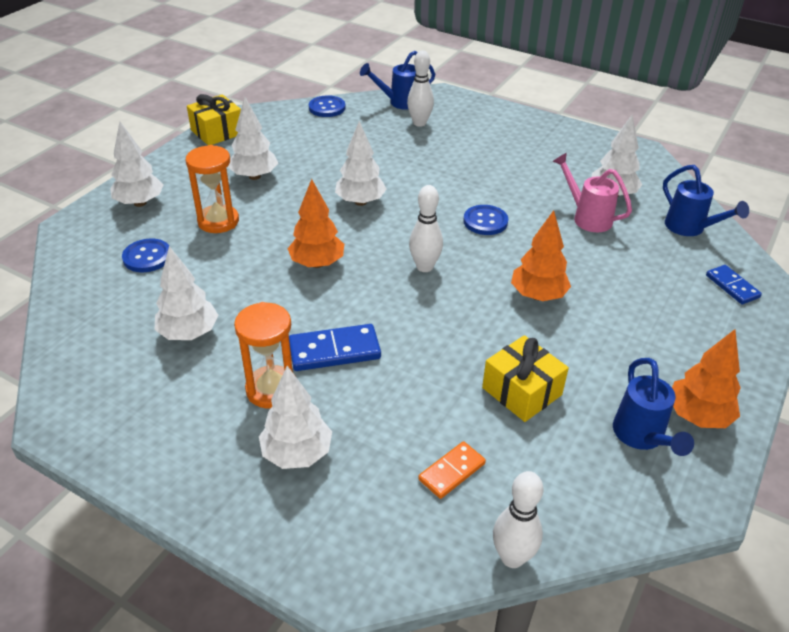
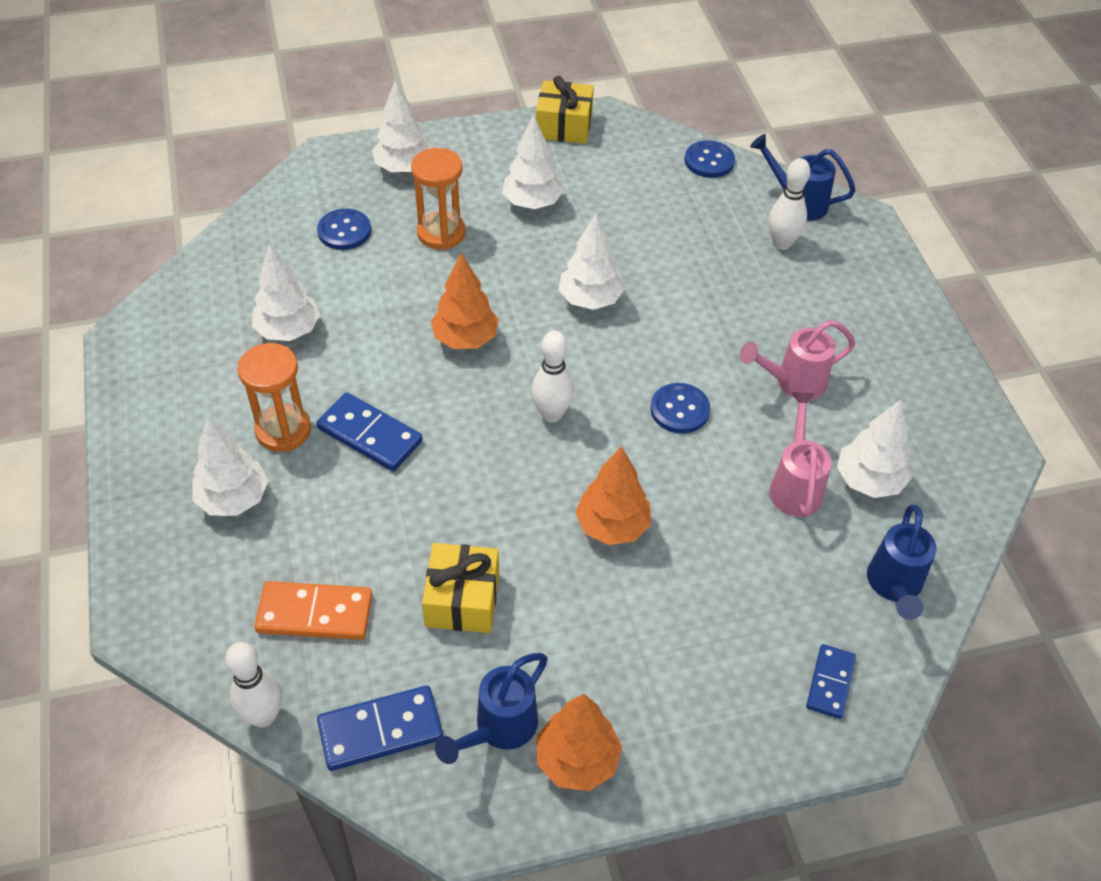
camera: 45 degrees right, 10 degrees up
orange domino [418,441,486,499] -> orange domino [254,581,372,640], size x1.55
none -> blue domino [317,686,443,771]
none -> pink watering can [740,320,856,400]

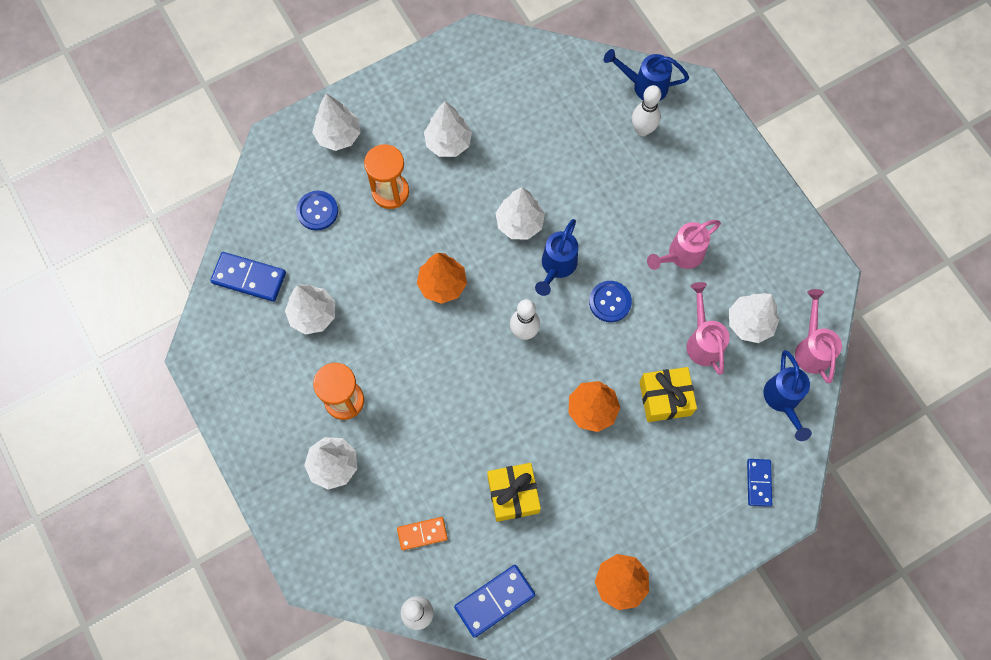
camera: 15 degrees left, 20 degrees up
orange domino [254,581,372,640] -> orange domino [397,517,448,550], size x0.64
blue domino [316,392,423,471] -> blue domino moved to [210,252,286,302]
blue watering can [435,653,548,764] -> blue watering can moved to [535,219,578,296]
yellow gift [536,76,594,144] -> yellow gift moved to [639,367,697,422]
blue button [685,140,735,178] -> none
none -> pink watering can [795,289,842,383]

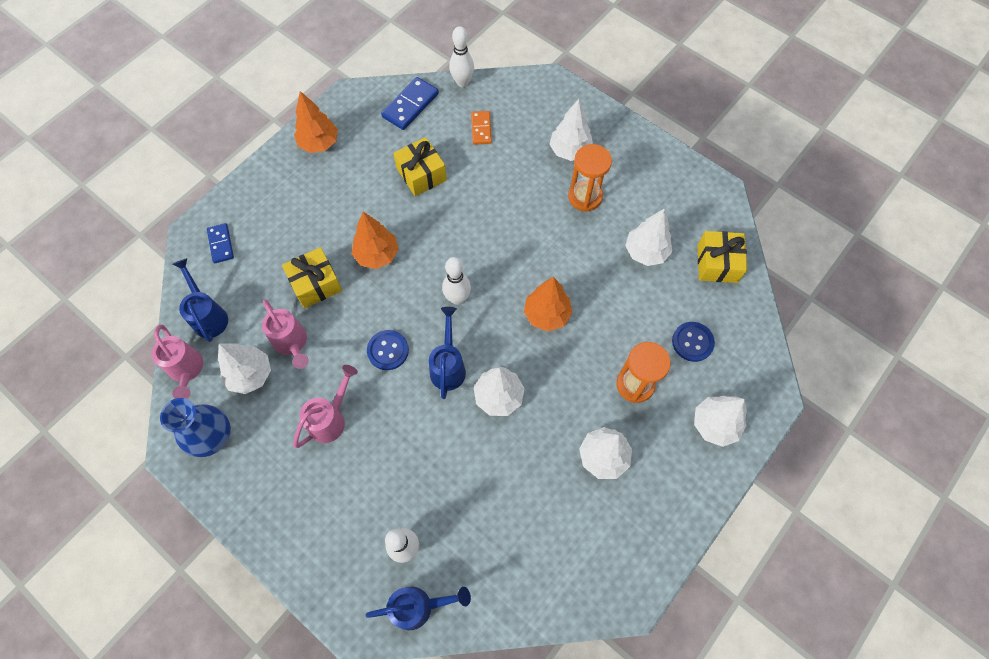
camera: 160 degrees right, 5 degrees down
blue domino [210,252,286,302] -> yellow gift [697,231,747,283]
orange domino [397,517,448,550] -> orange domino turned 60 degrees counterclockwise [471,111,492,145]
none -> blue vase [160,398,231,457]

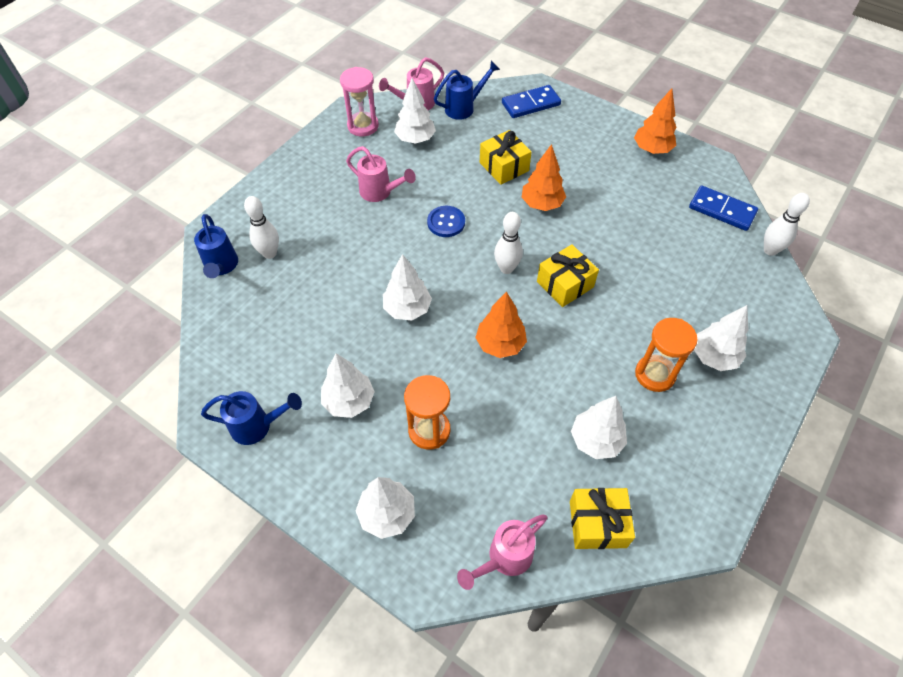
camera: 85 degrees right, 10 degrees down
blue vase [160,398,231,457] -> pink hourglass [340,67,379,136]
blue domino [207,223,234,263] -> blue domino [502,85,561,118], size x1.55
pink watering can [262,299,309,369] -> pink watering can moved to [457,514,548,590]
yellow gift [393,137,447,196] -> yellow gift moved to [537,244,599,307]
blue watering can [429,307,466,399] -> blue watering can moved to [201,391,302,445]
orange domino [471,111,492,145] -> none
blue button [672,322,715,362] -> none

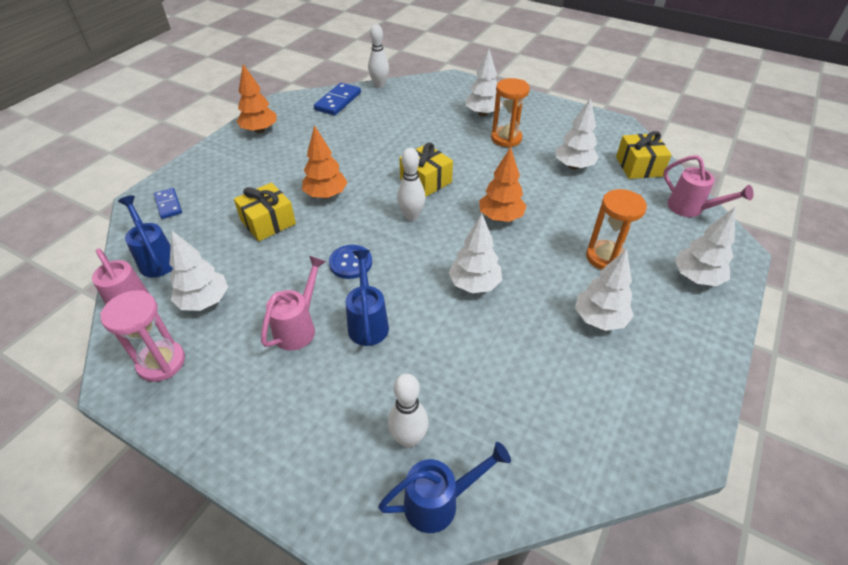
camera: 95 degrees left, 10 degrees down
blue watering can [201,391,302,445] -> blue watering can moved to [346,250,389,346]
blue domino [502,85,561,118] -> blue domino [154,188,182,219], size x0.64

